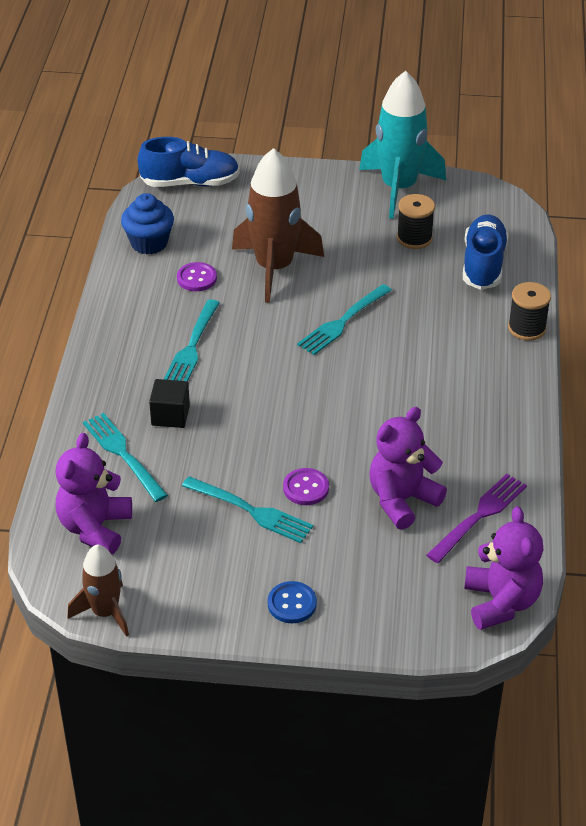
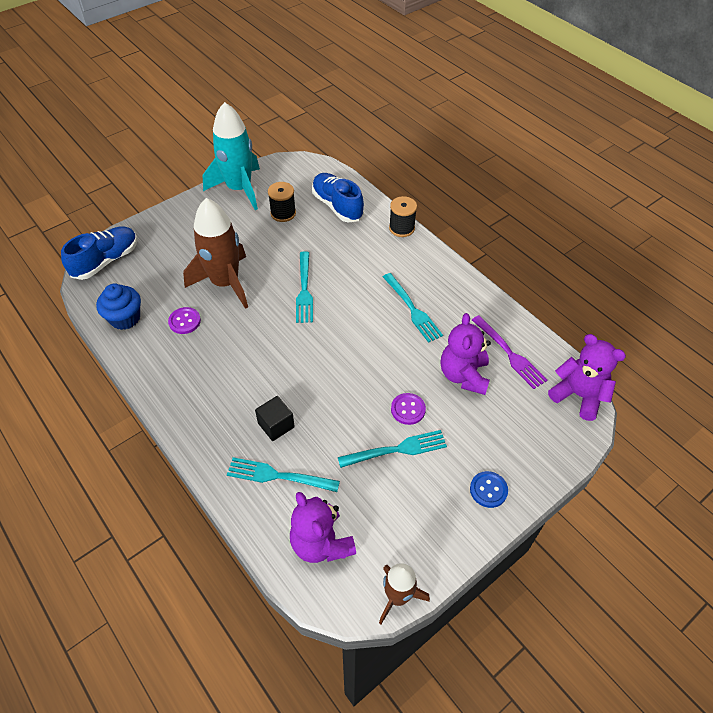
camera: 45 degrees left, 10 degrees up
turquoise fork [164,299,220,382] -> turquoise fork moved to [383,273,443,343]
purple fork [426,474,527,563] -> purple fork turned 150 degrees clockwise [472,315,547,389]

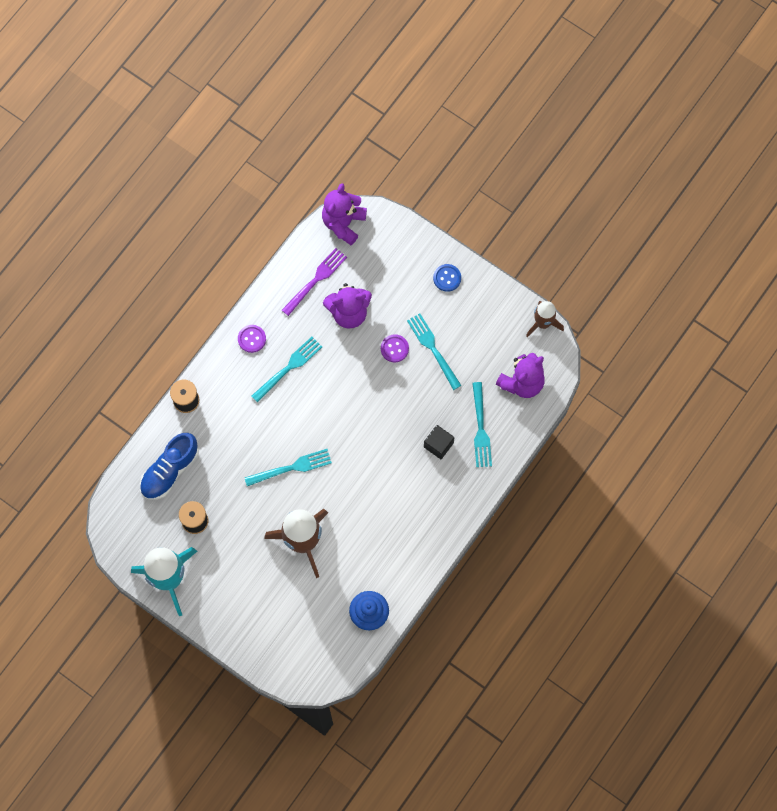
camera: 105 degrees left, 20 degrees up
blue shoe [61,226,138,280] -> none
purple button [168,307,201,334] -> purple button moved to [238,325,266,353]

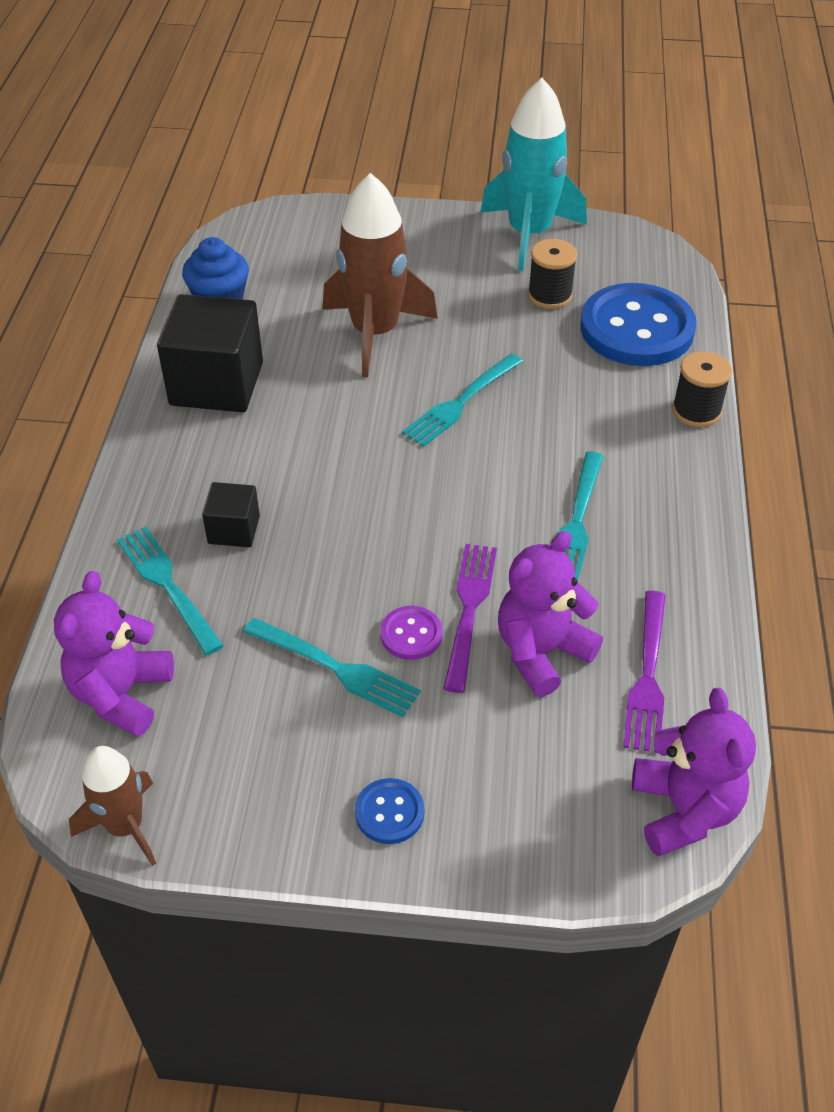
camera: 150 degrees right, 25 degrees down
blue shoe [140,433,199,500] -> blue button [581,283,696,366]
purple button [238,325,266,353] -> none
none -> black cube [157,294,263,412]
none -> purple fork [443,544,497,693]

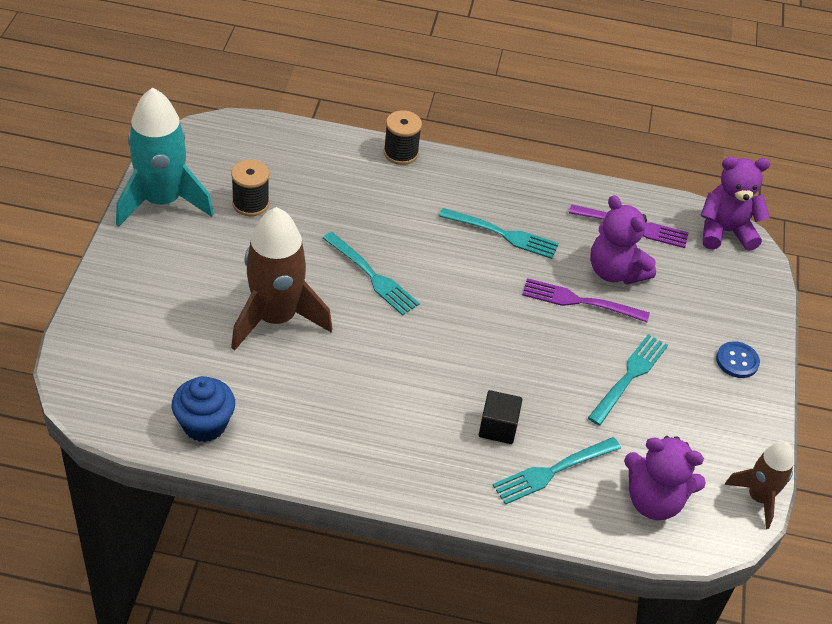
camera: 90 degrees left, 0 degrees up
black cube [157,294,263,412] -> none
purple button [380,606,442,660] -> none
blue button [581,283,696,366] -> none

